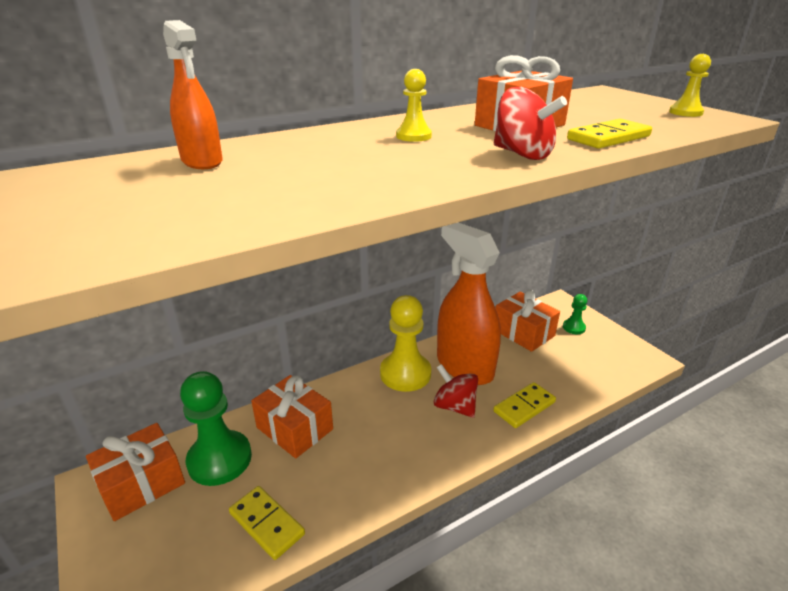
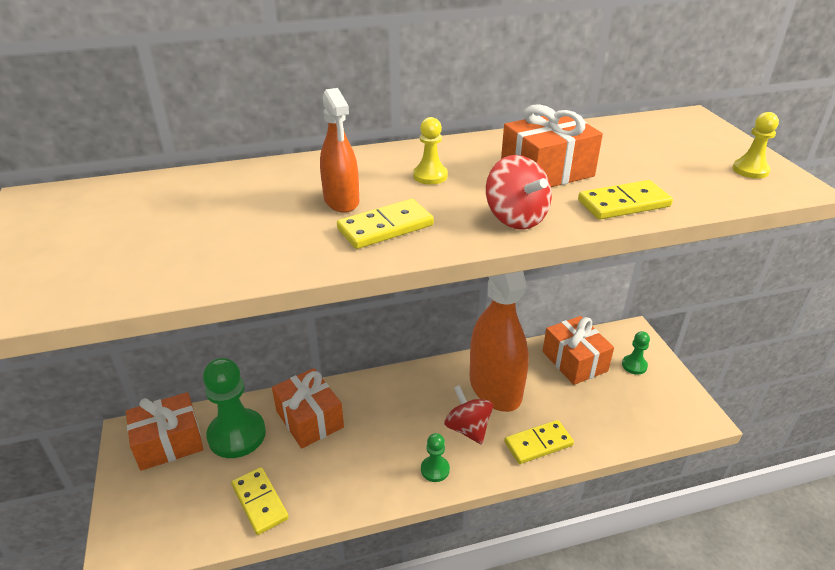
camera: 15 degrees right, 5 degrees up
orange spray bottle [163,20,223,169] -> orange spray bottle moved to [320,88,359,213]
yellow pawn [380,295,431,392] -> none
none -> yellow domino [337,199,434,249]
none -> green pawn [421,433,450,482]

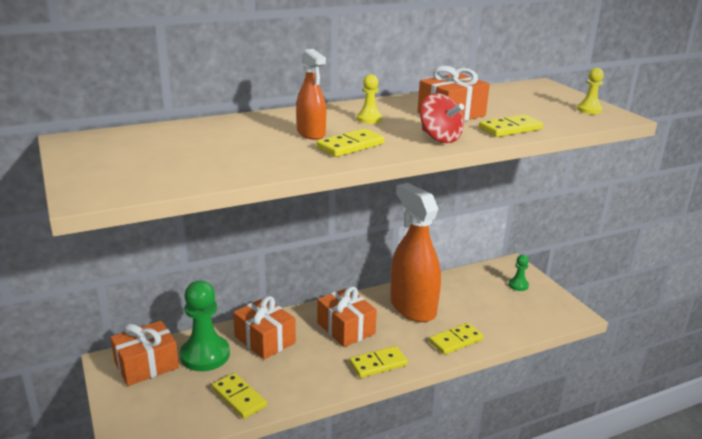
camera: 10 degrees left, 10 degrees down
green pawn [421,433,450,482] -> yellow domino [349,346,408,378]
red spinning top [444,385,493,444] -> none
orange gift [543,316,614,385] -> orange gift moved to [317,286,377,347]

